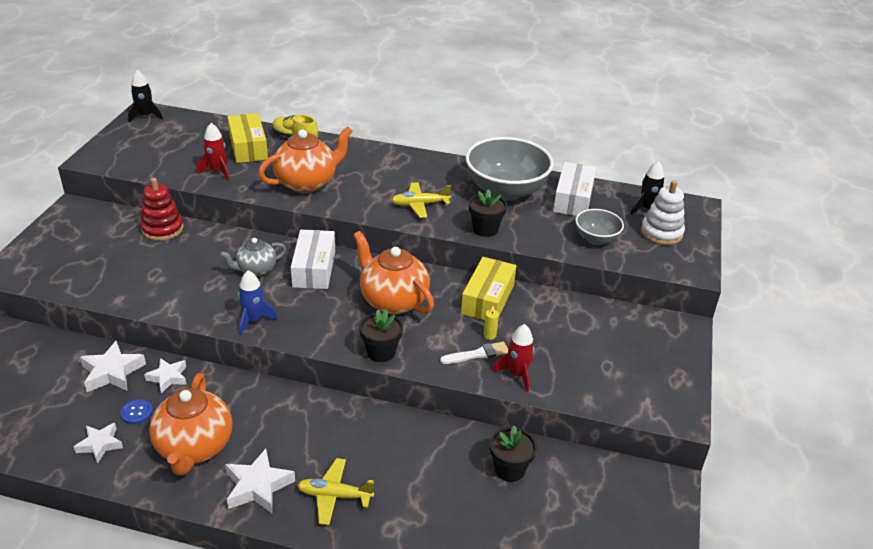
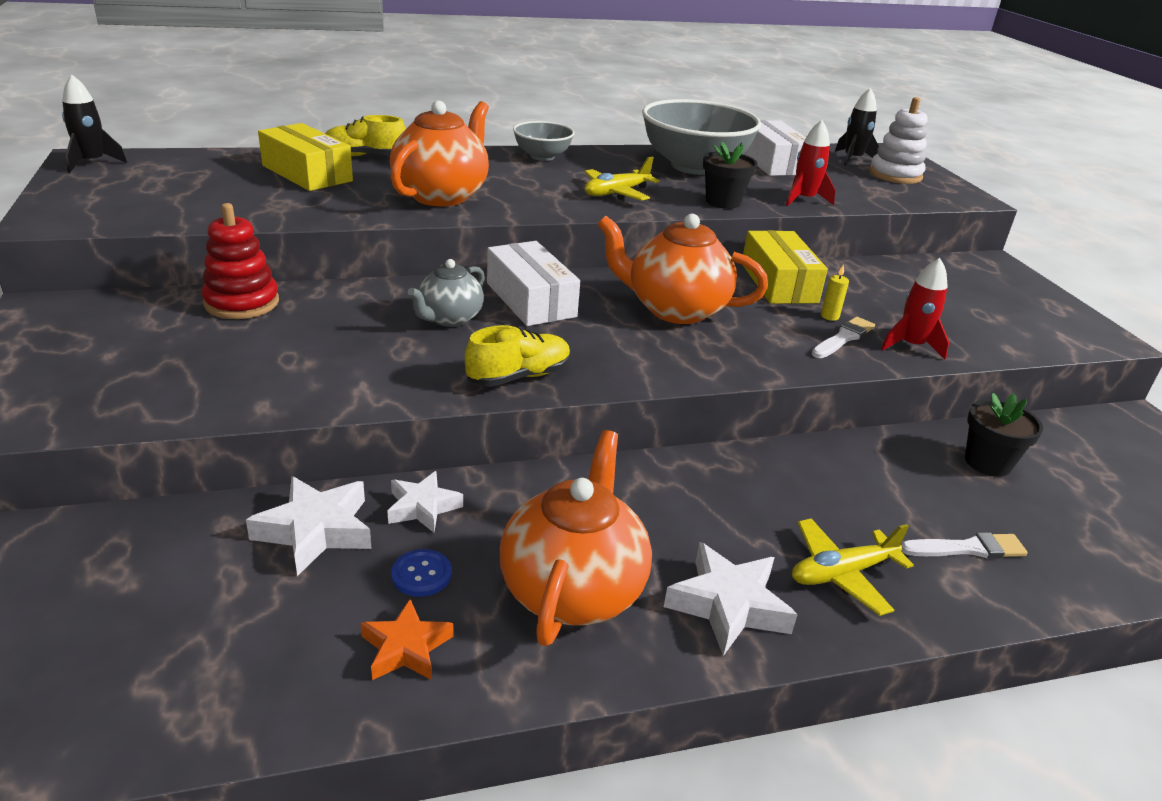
camera: 30 degrees left, 5 degrees down
white star [74,423,123,463] -> orange star [361,599,453,680]
orange teapot [149,373,232,475] -> orange teapot turned 135 degrees counterclockwise [500,430,652,646]
red rocket [197,123,229,180] -> red rocket moved to [786,120,835,206]
blue rocket [238,270,278,335] -> yellow shoe [465,325,571,387]
black flower pot [359,310,403,362] -> none
grey bowl [575,209,624,245] -> grey bowl moved to [513,121,574,161]
none -> white brush [901,532,1028,558]

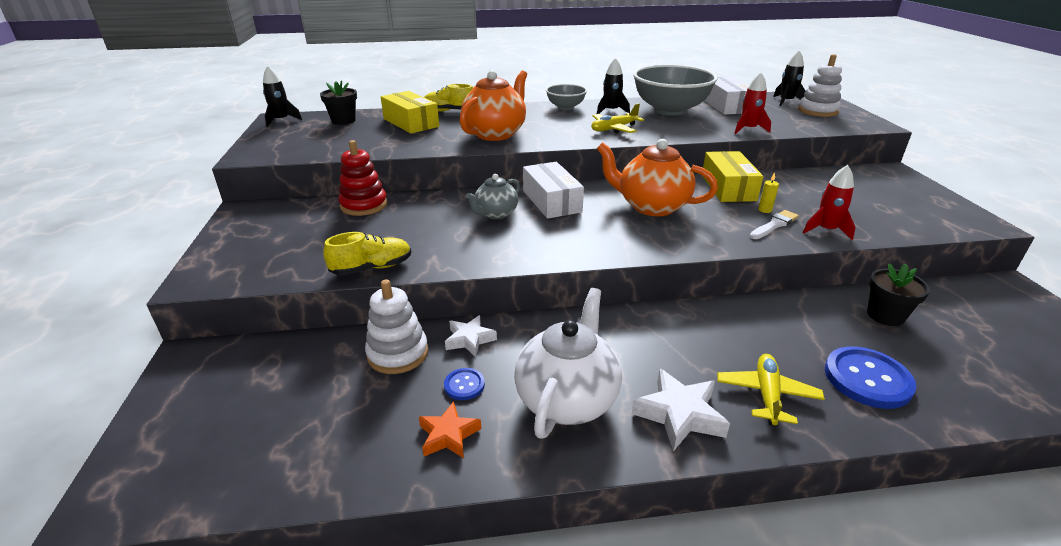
camera: 10 degrees right, 0 degrees up
white star [246,476,372,576] -> white stacking toy [365,279,428,374]
yellow shoe [465,325,571,387] -> yellow shoe moved to [323,232,411,276]
orange teapot [500,430,652,646] -> white teapot [514,288,622,439]
black flower pot [703,142,757,209] -> black flower pot moved to [320,80,357,125]
yellow plane [792,518,914,616] -> yellow plane turned 120 degrees clockwise [717,354,825,426]
white brush [901,532,1028,558] -> blue button [825,346,916,409]
none -> black rocket [597,58,630,114]

